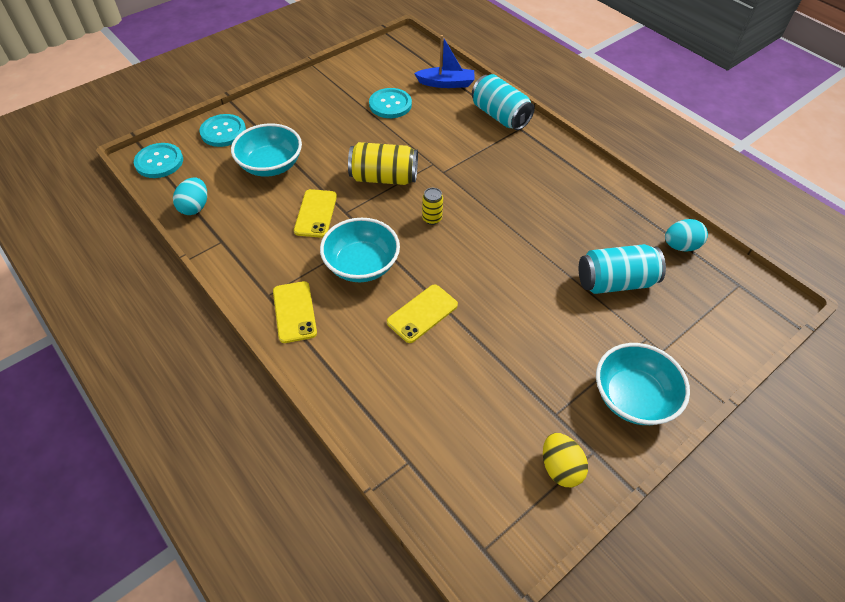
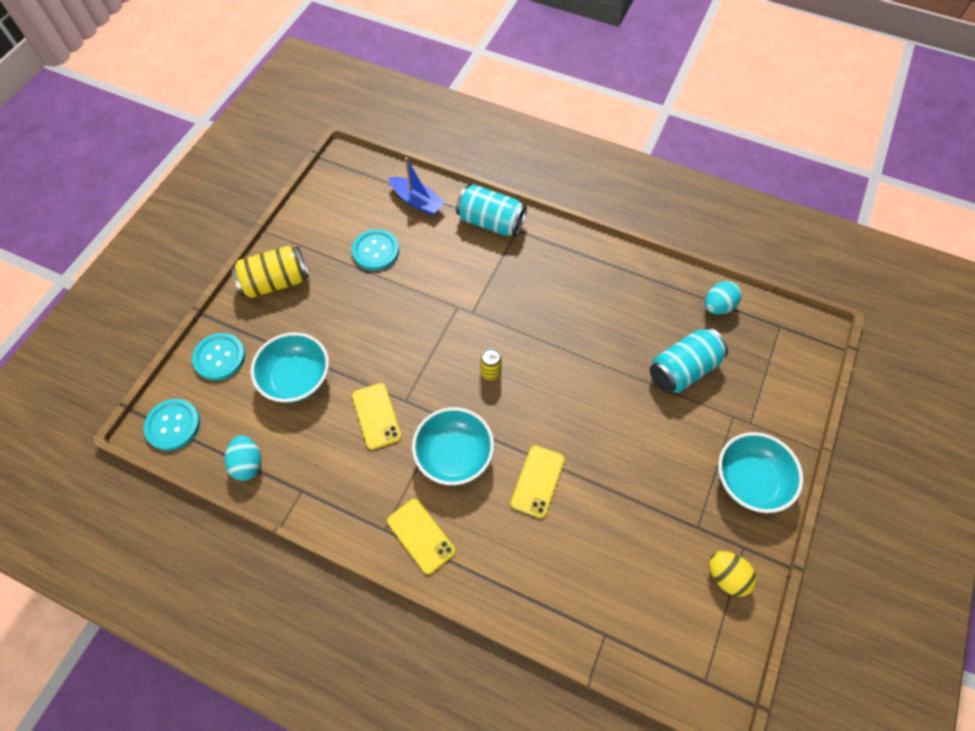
camera: 25 degrees left, 10 degrees up
yellow can [348,142,418,185] -> yellow can moved to [231,246,309,298]
blue boat [414,35,475,88] -> blue boat turned 60 degrees clockwise [389,157,445,216]

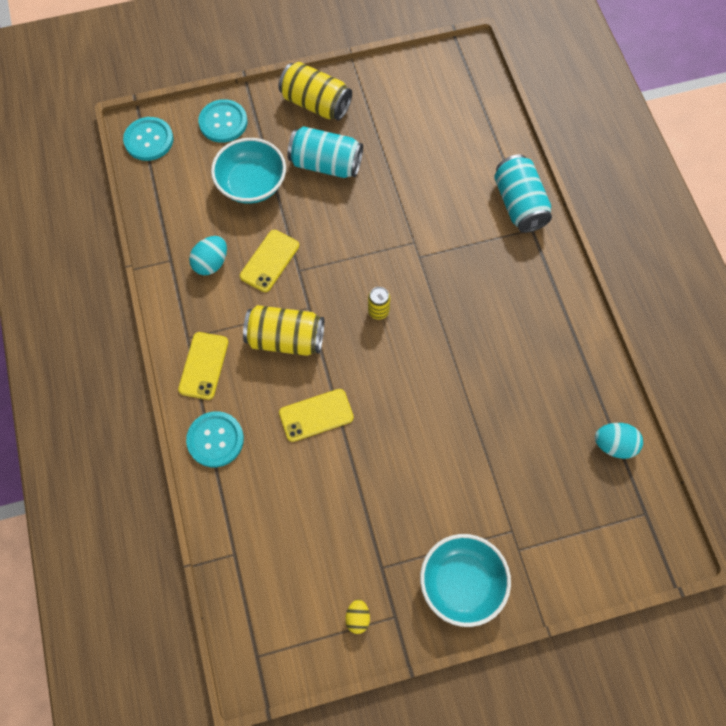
camera: 50 degrees right, 5 degrees up
turquoise egg [225,435,262,481] -> turquoise egg moved to [189,236,227,275]
turquoise button [352,229,399,271] -> turquoise button moved to [186,411,244,467]
blue boat [389,157,445,216] -> none
turquoise bowl [412,407,494,485] -> yellow can [243,305,324,356]
turquoise can [650,328,728,393] -> turquoise can moved to [287,126,363,178]
yellow egg [709,551,757,597] -> yellow egg [345,599,370,634], size x0.65

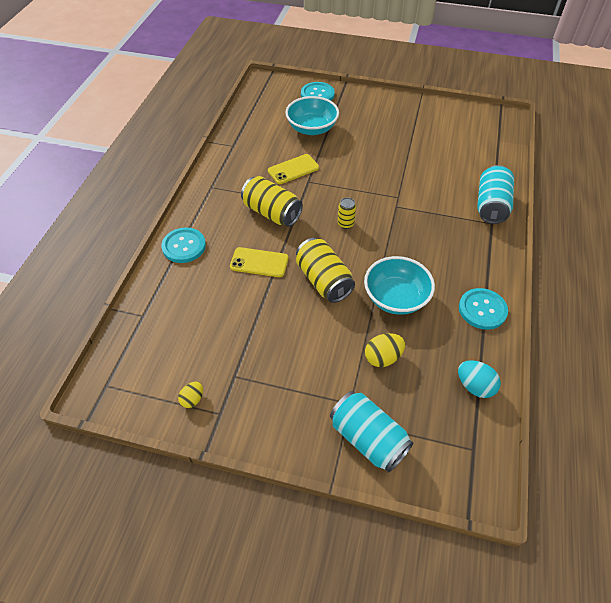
camera: 30 degrees right, 15 degrees down
turquoise button [123,117,173,161] -> turquoise button moved to [459,288,508,330]
yellow phone [178,332,229,400] -> none
turquoise egg [189,236,227,275] -> none
yellow can [279,62,352,120] -> yellow can moved to [296,238,355,303]
turquoise can [287,126,363,178] -> turquoise can moved to [330,391,414,473]
turquoise bowl [420,534,511,627] -> turquoise bowl moved to [364,256,435,315]
none -> yellow egg [365,333,405,367]

